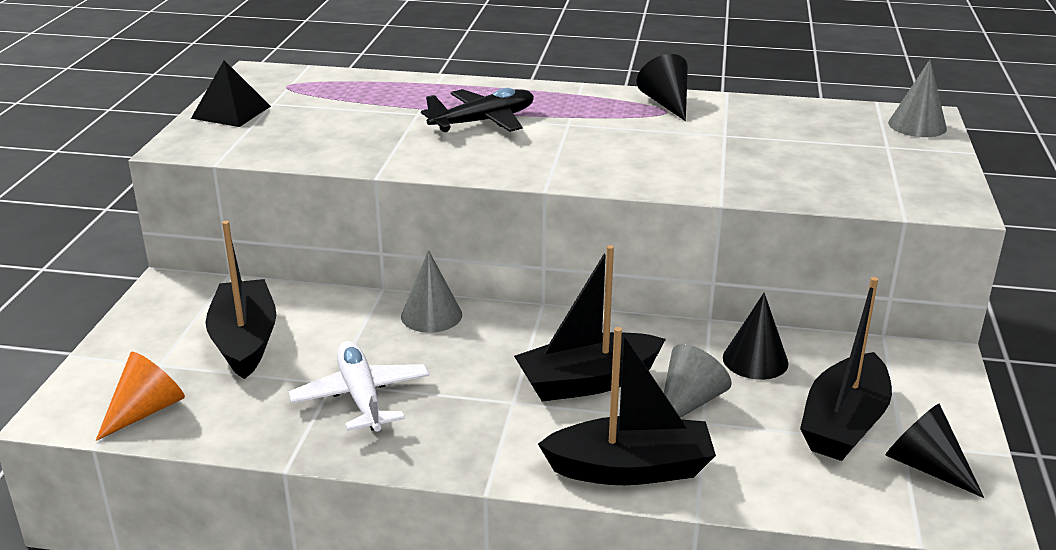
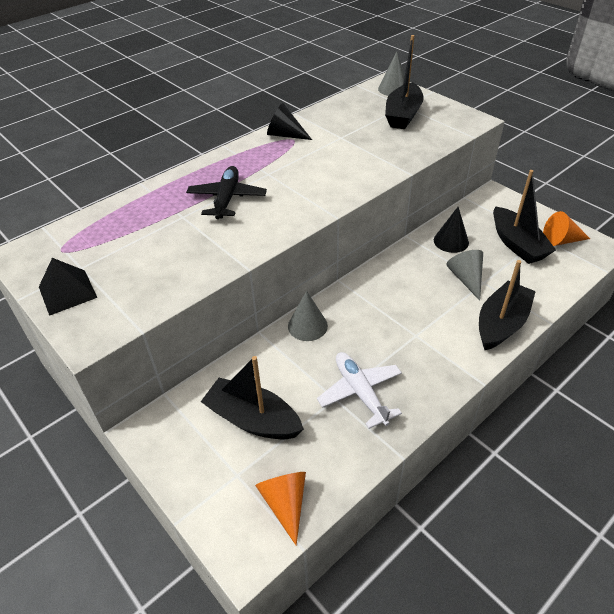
camera: 50 degrees left, 15 degrees up
white plane [289,341,430,431] -> white plane turned 45 degrees clockwise [317,352,402,429]
black boat [514,245,666,402] -> black boat moved to [385,35,424,129]
black cone [885,404,984,498] -> orange cone [543,211,590,246]

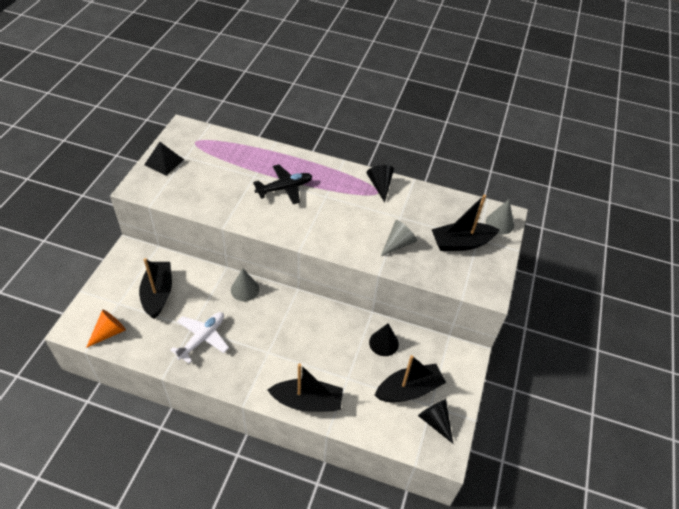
camera: 55 degrees right, 5 degrees up
grey cone [446,250,483,301] -> grey cone moved to [380,220,417,257]
black boat [493,170,556,264] -> black boat turned 150 degrees counterclockwise [375,355,446,402]
orange cone [543,211,590,246] -> black cone [418,399,453,443]

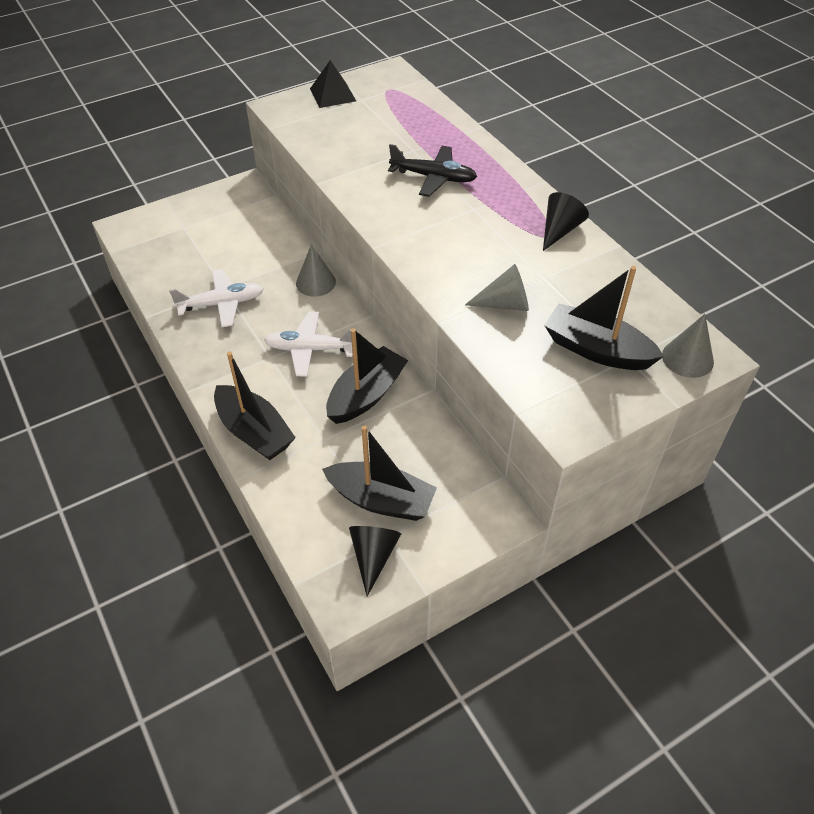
camera: 45 degrees right, 0 degrees up
orange cone [86,309,126,348] -> none
black boat [139,258,172,319] -> black boat moved to [326,329,408,424]
black cone [369,323,399,356] -> none
none -> white plane [264,311,357,377]

